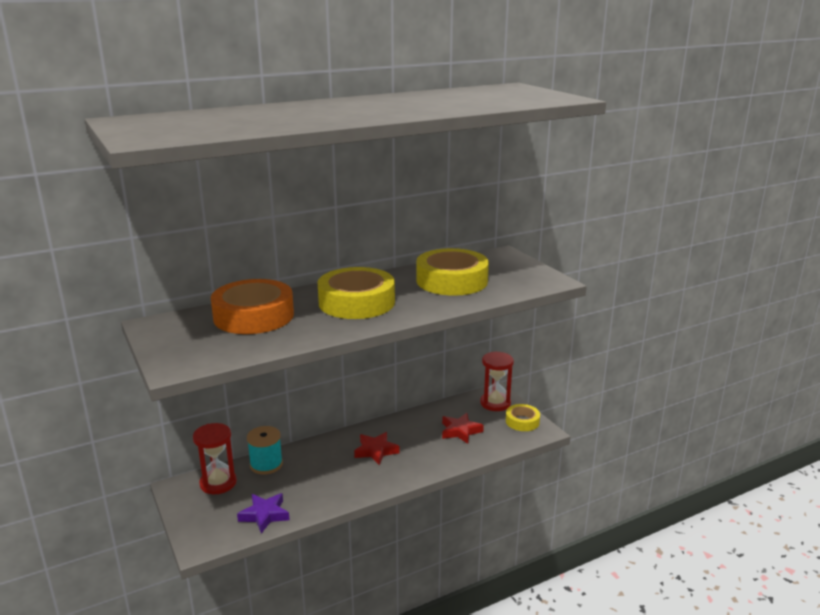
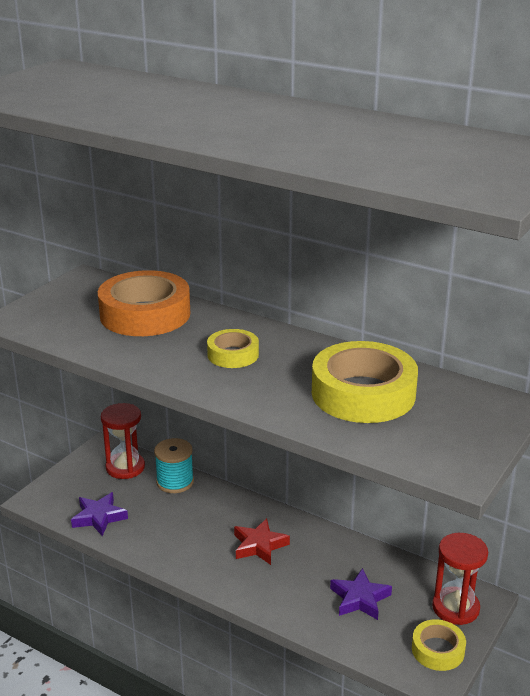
camera: 60 degrees right, 5 degrees up
yellow tape [318,267,395,319] -> yellow tape [207,329,259,368], size x0.53
red star [442,413,484,444] -> purple star [330,568,392,620]

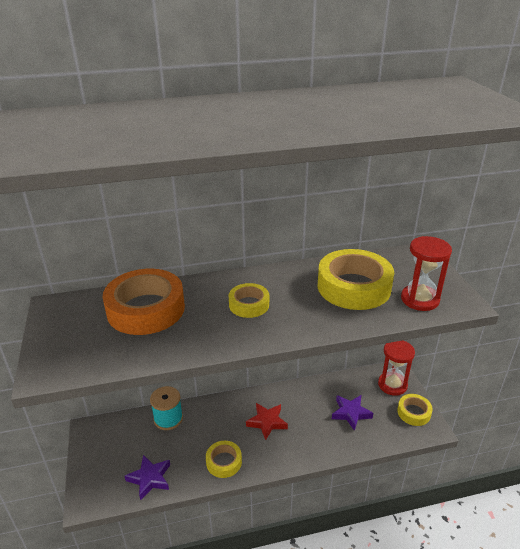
camera: 45 degrees left, 5 degrees up
red hourglass [101,403,145,479] -> red hourglass moved to [401,236,452,311]
none -> yellow tape [206,441,242,478]

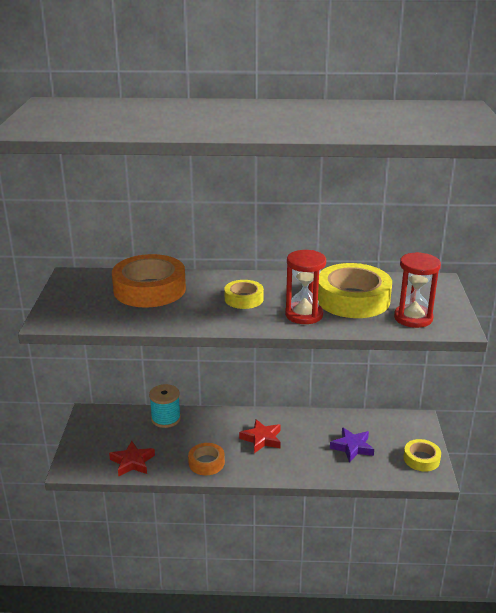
camera: 15 degrees right, 5 degrees down
purple star [125,455,170,500] -> red star [109,441,155,476]
yellow tape [206,441,242,478] -> orange tape [188,443,225,475]
red hourglass [378,340,415,396] -> red hourglass moved to [285,250,326,324]

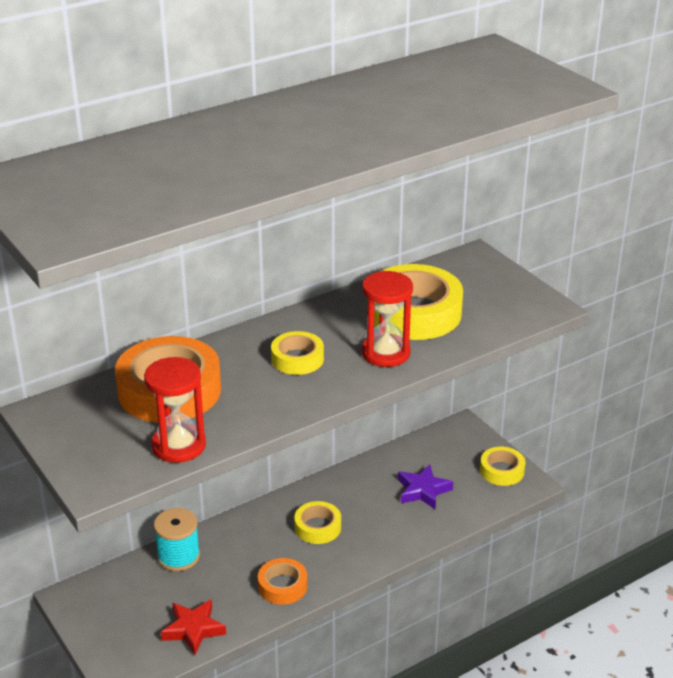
camera: 35 degrees left, 5 degrees up
red star [239,419,281,453] -> yellow tape [294,501,341,544]
red hourglass [394,252,441,328] -> red hourglass moved to [144,357,206,463]

